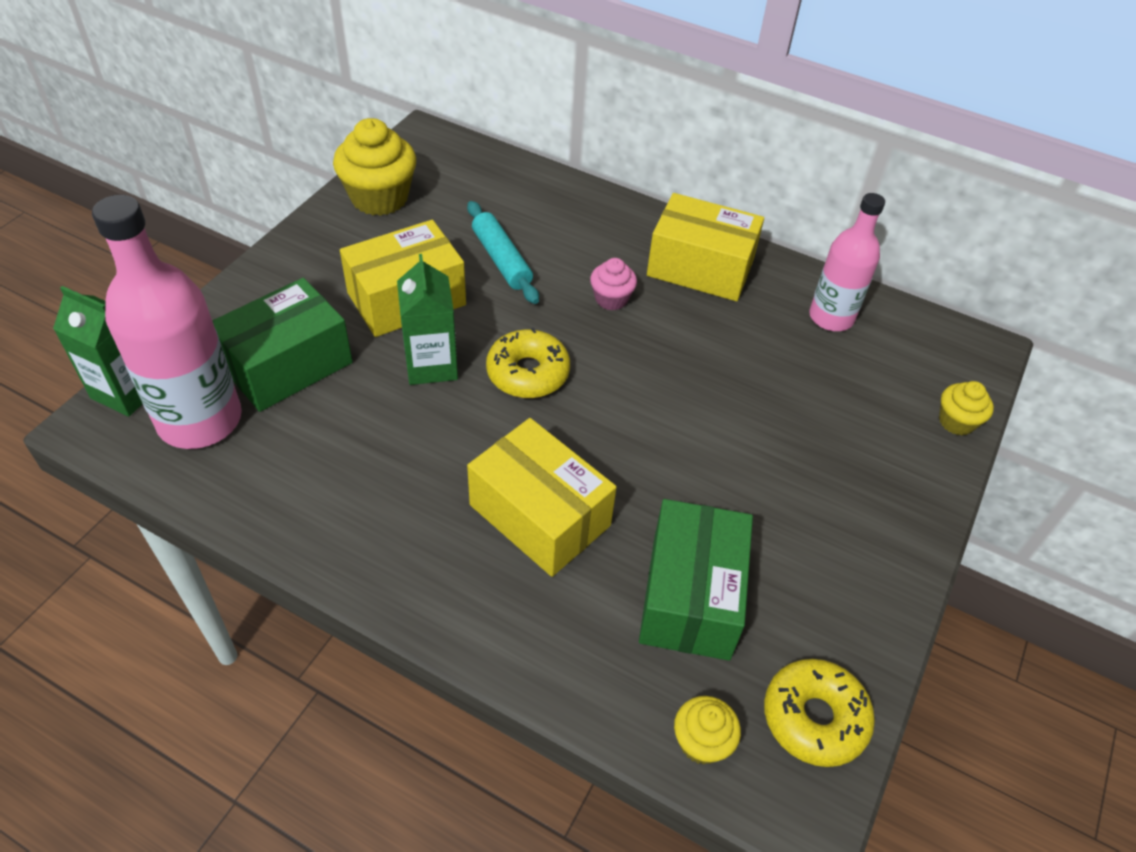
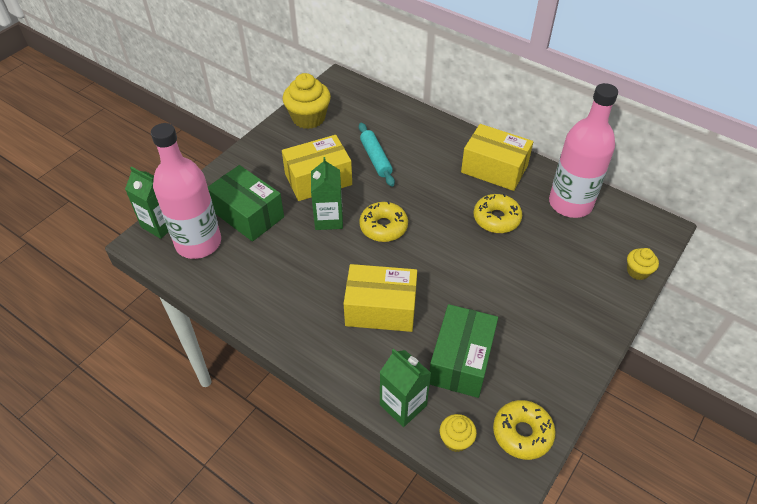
camera: 10 degrees right, 0 degrees up
green box [212,278,353,412] -> green box turned 75 degrees clockwise [208,165,284,242]
yellow box [467,418,617,577] -> yellow box turned 45 degrees counterclockwise [344,264,417,332]
pink cupcake [590,258,637,310] -> none
pink bottle [809,193,885,331] -> pink bottle [549,83,618,218], size x1.59
none -> green carton [380,349,431,427]
none -> yellow donut [474,194,522,233]

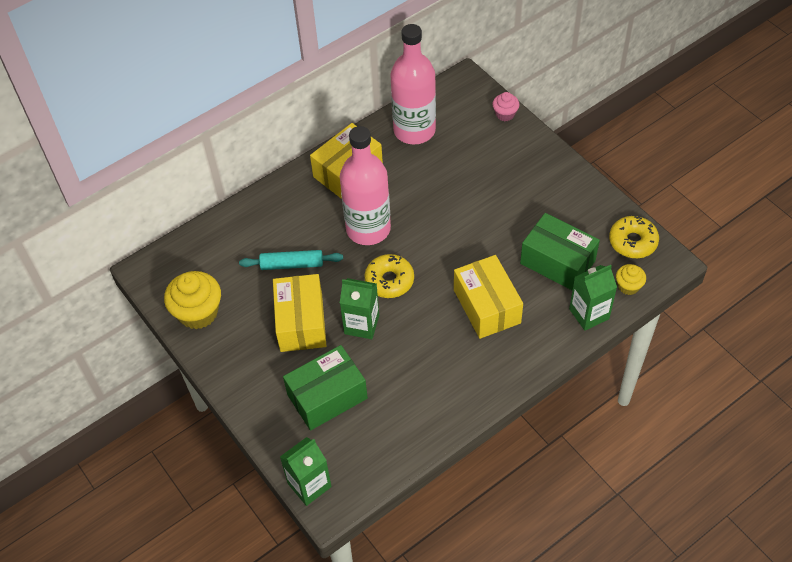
camera: 70 degrees left, 5 degrees up
pink bottle [151,123,221,259] -> pink bottle moved to [340,126,391,245]
yellow box [344,264,417,332] -> yellow box turned 45 degrees counterclockwise [454,255,523,339]
yellow donut [474,194,522,233] -> none
yellow cupcake [627,248,659,280] -> pink cupcake [493,92,519,121]

